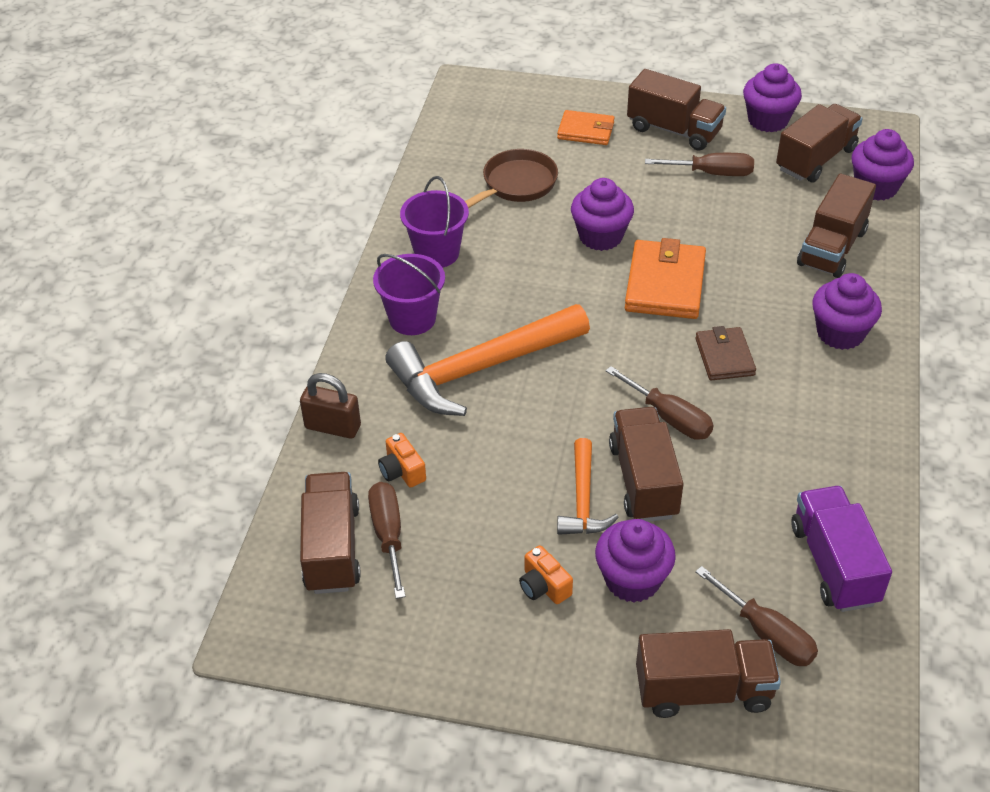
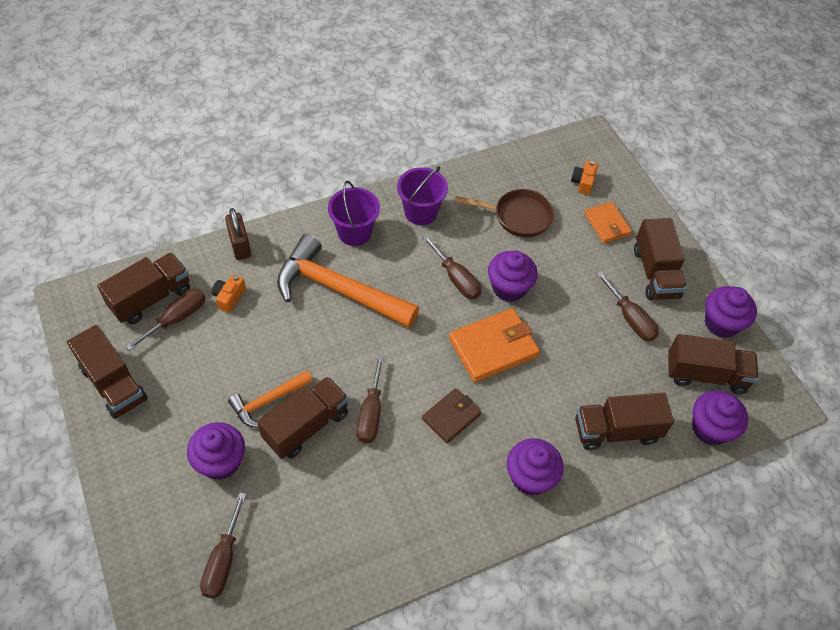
camera: 50 degrees right, 10 degrees up
orange camera [519,545,573,604] -> orange camera moved to [571,161,598,195]
brown truck [636,629,781,718] -> brown truck moved to [67,325,148,419]
purple truck [791,486,892,612] -> none
none -> brown screwdriver [422,235,481,299]

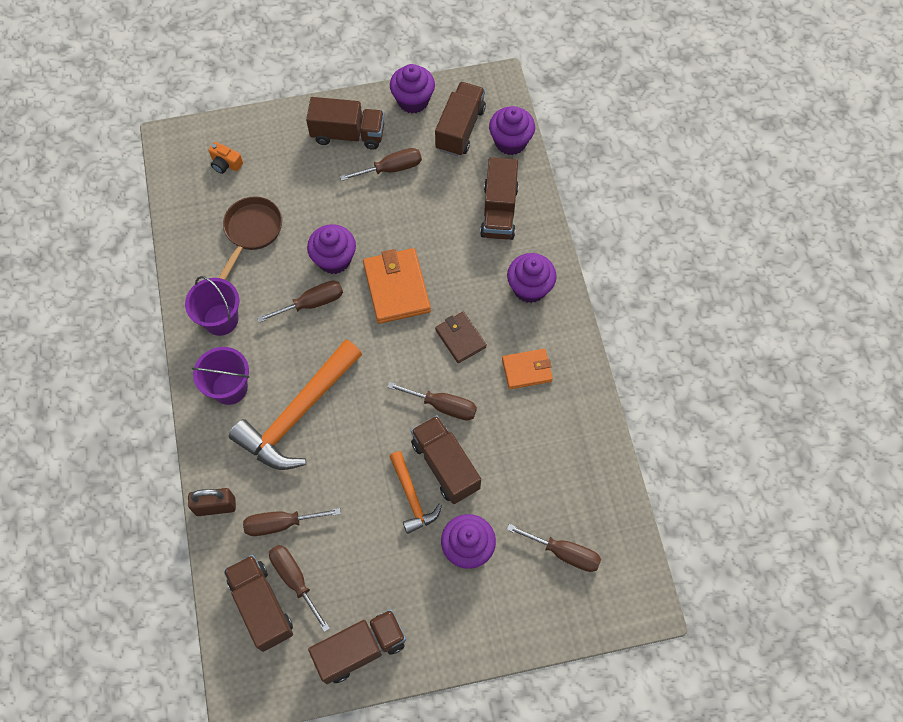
camera: 75 degrees left, 10 degrees up
orange camera [212,274,246,313] -> brown screwdriver [243,508,341,536]
orange wallet [584,202,632,244] -> orange wallet moved to [502,349,553,389]

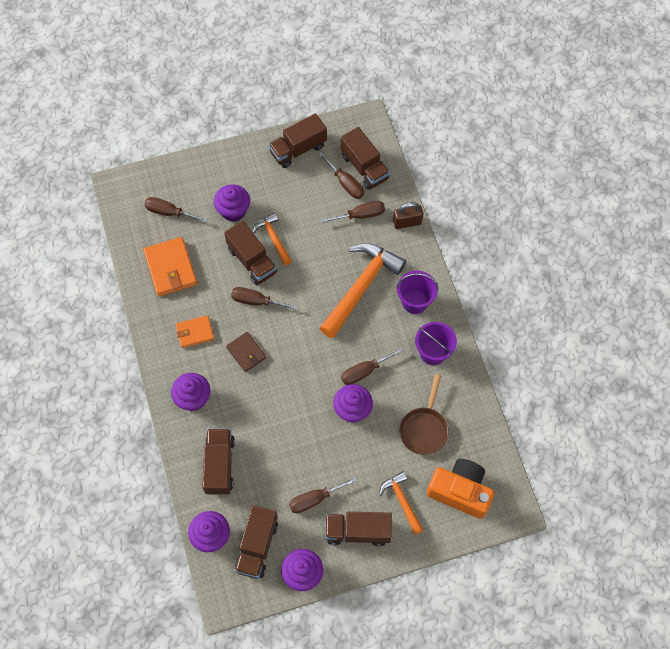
camera: 175 degrees right, 0 degrees up
orange camera [209,142,243,174] -> orange camera [427,459,494,519], size x2.25
orange wallet [363,248,431,324] -> orange wallet moved to [143,237,197,296]
none -> orange hammer [379,471,423,535]

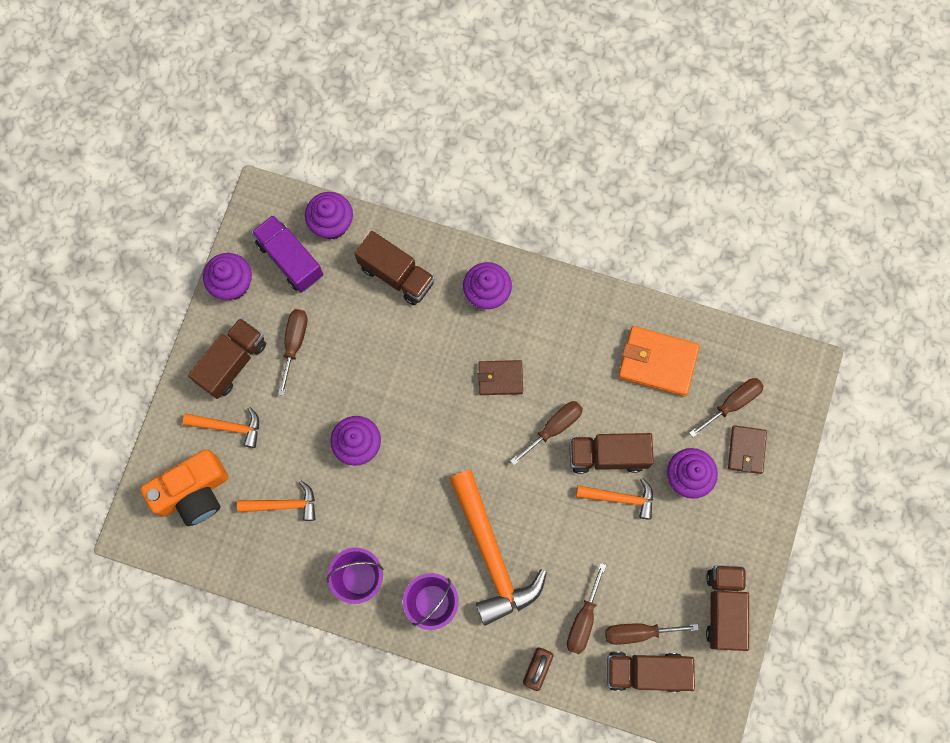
camera: 125 degrees right, 10 degrees up
orange wallet [176,315,214,348] -> none
brown truck [235,505,278,579] -> purple truck [251,215,323,293]
brown screwdriver [341,347,404,385] -> none
brown pan [399,374,449,455] -> orange hammer [237,481,316,521]
none -> brown wallet [728,425,767,474]

